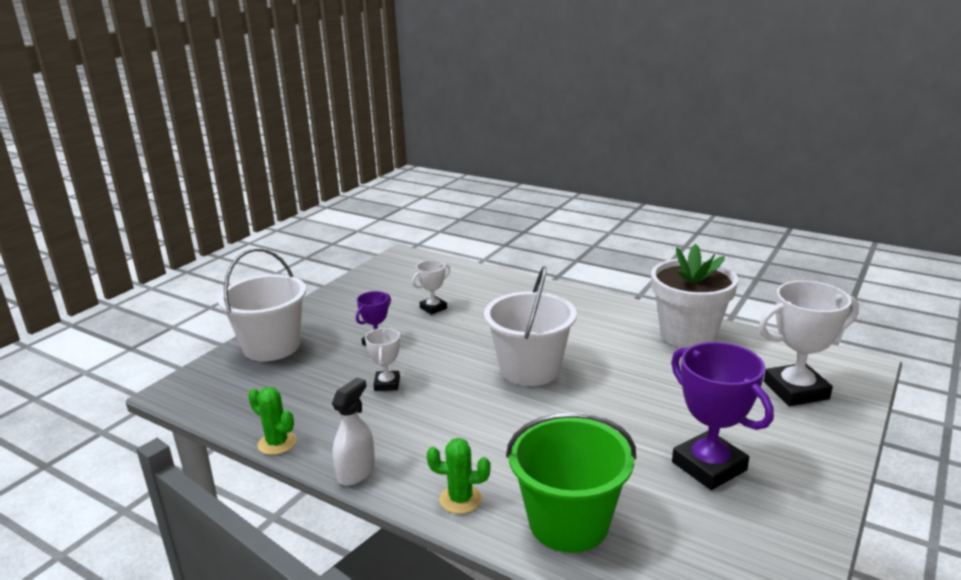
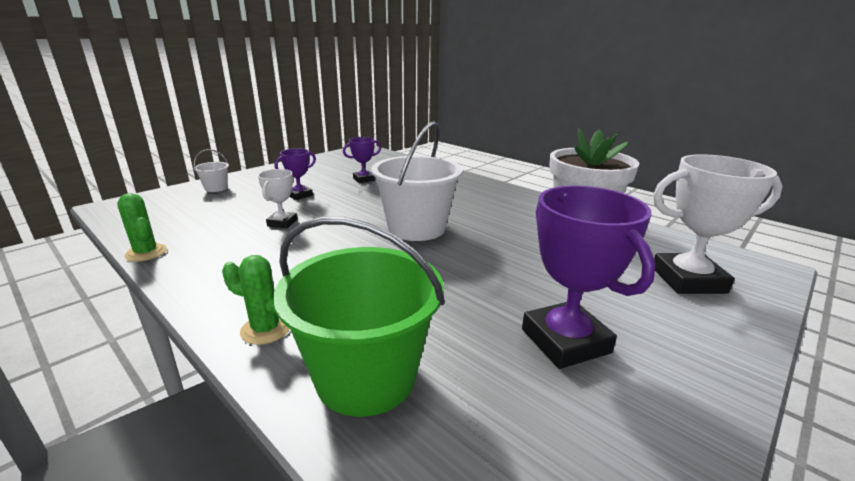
camera: 10 degrees right, 0 degrees up
white bucket [218,248,306,361] -> white bucket [194,149,229,192], size x0.45
white spray bottle [332,378,375,486] -> none
white trophy [412,260,450,315] -> purple trophy [343,137,381,183]

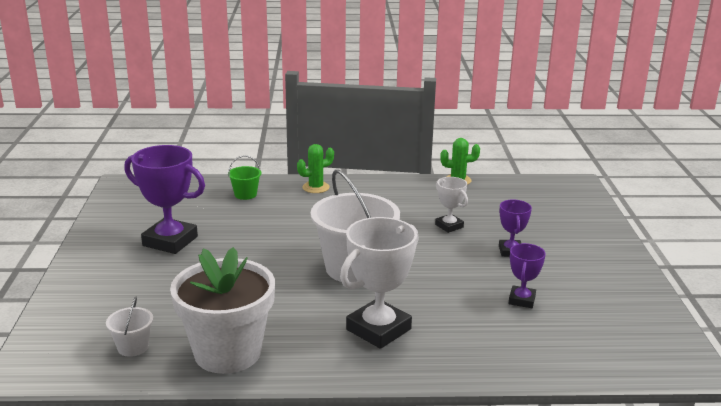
camera: 135 degrees right, 0 degrees up
white bucket [194,149,229,192] -> white bucket moved to [106,296,153,357]
green bucket [273,217,445,417] -> green bucket [228,155,261,200], size x0.45
white trophy [653,154,783,294] -> white trophy moved to [340,217,419,349]

